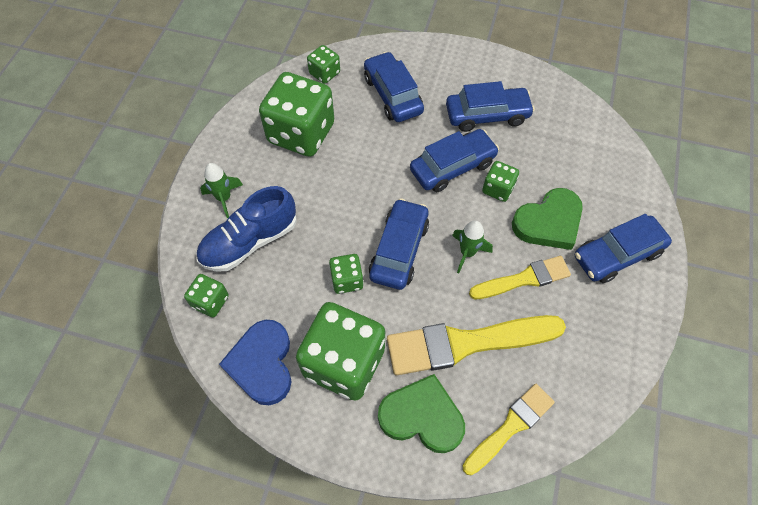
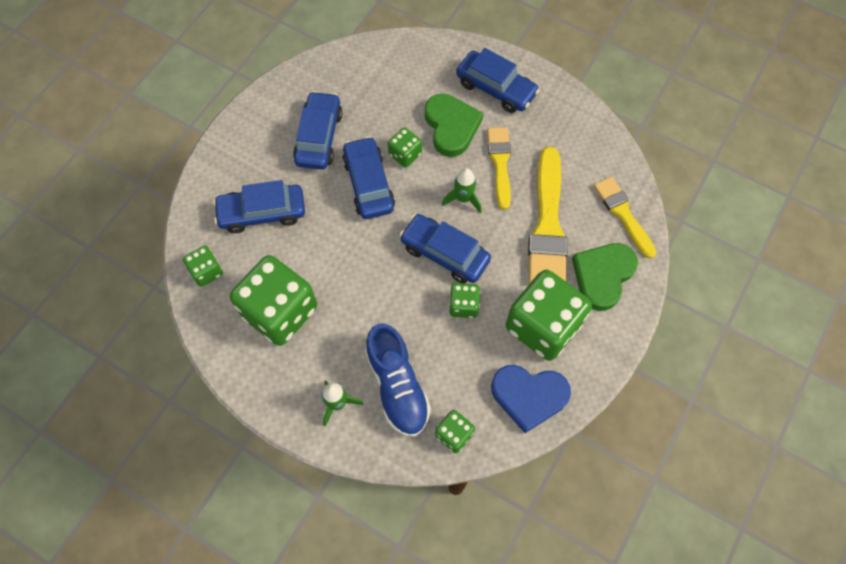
camera: 75 degrees left, 5 degrees up
blue car [575,214,672,283] -> blue car turned 45 degrees counterclockwise [456,48,540,113]

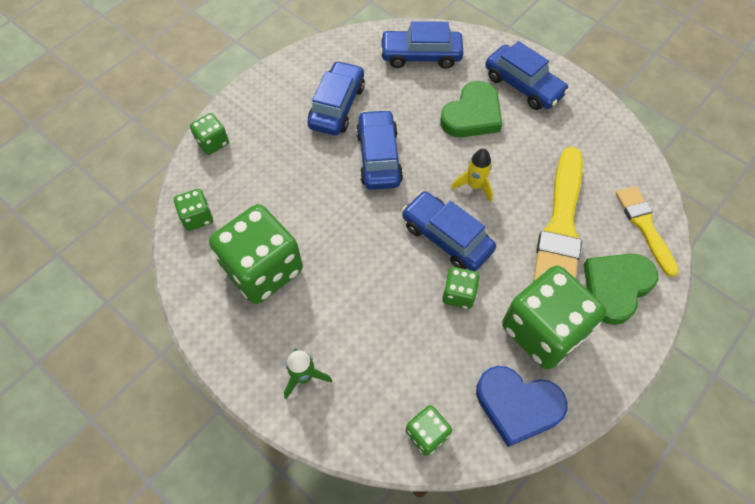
camera: 10 degrees right, 5 degrees down
blue car [213,180,305,233] -> blue car moved to [380,21,463,69]
blue shoe [365,323,431,437] -> none
green dice [388,127,422,167] -> green dice moved to [190,113,229,155]
green heart [425,94,483,157] -> green heart turned 45 degrees clockwise [440,81,502,137]
green rocket [442,168,482,213] -> yellow rocket [451,149,493,202]
yellow brush [487,127,511,210] -> none

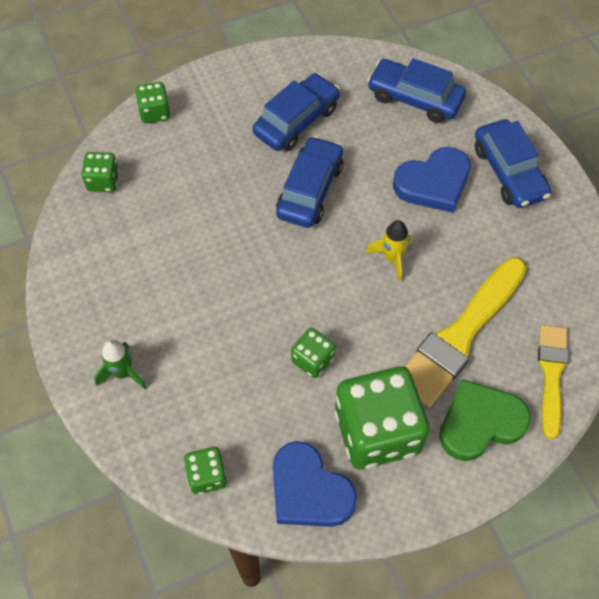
camera: 25 degrees right, 0 degrees up
green dice [209,204,303,304] -> none
blue car [402,191,496,271] -> none
green heart [440,81,502,137] -> blue heart [393,147,471,213]

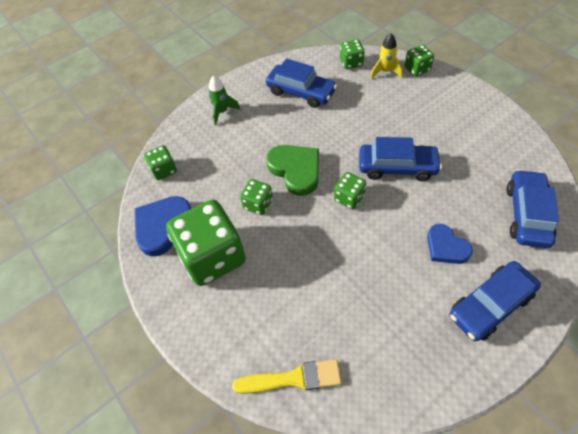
camera: 80 degrees right, 5 degrees down
blue car [253,73,340,151] -> blue car moved to [266,59,337,108]
yellow rocket [366,220,412,282] -> yellow rocket moved to [370,33,402,79]
blue heart [393,147,471,213] -> blue heart [427,224,473,264], size x0.67
yellow brush [404,257,527,407] -> none
green heart [439,379,531,461] -> green heart moved to [266,145,319,196]
none -> green dice [334,172,366,209]

